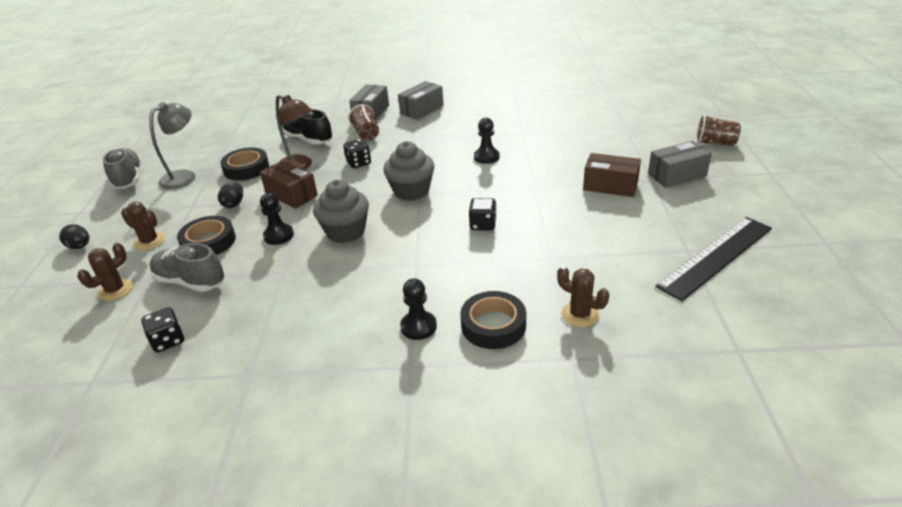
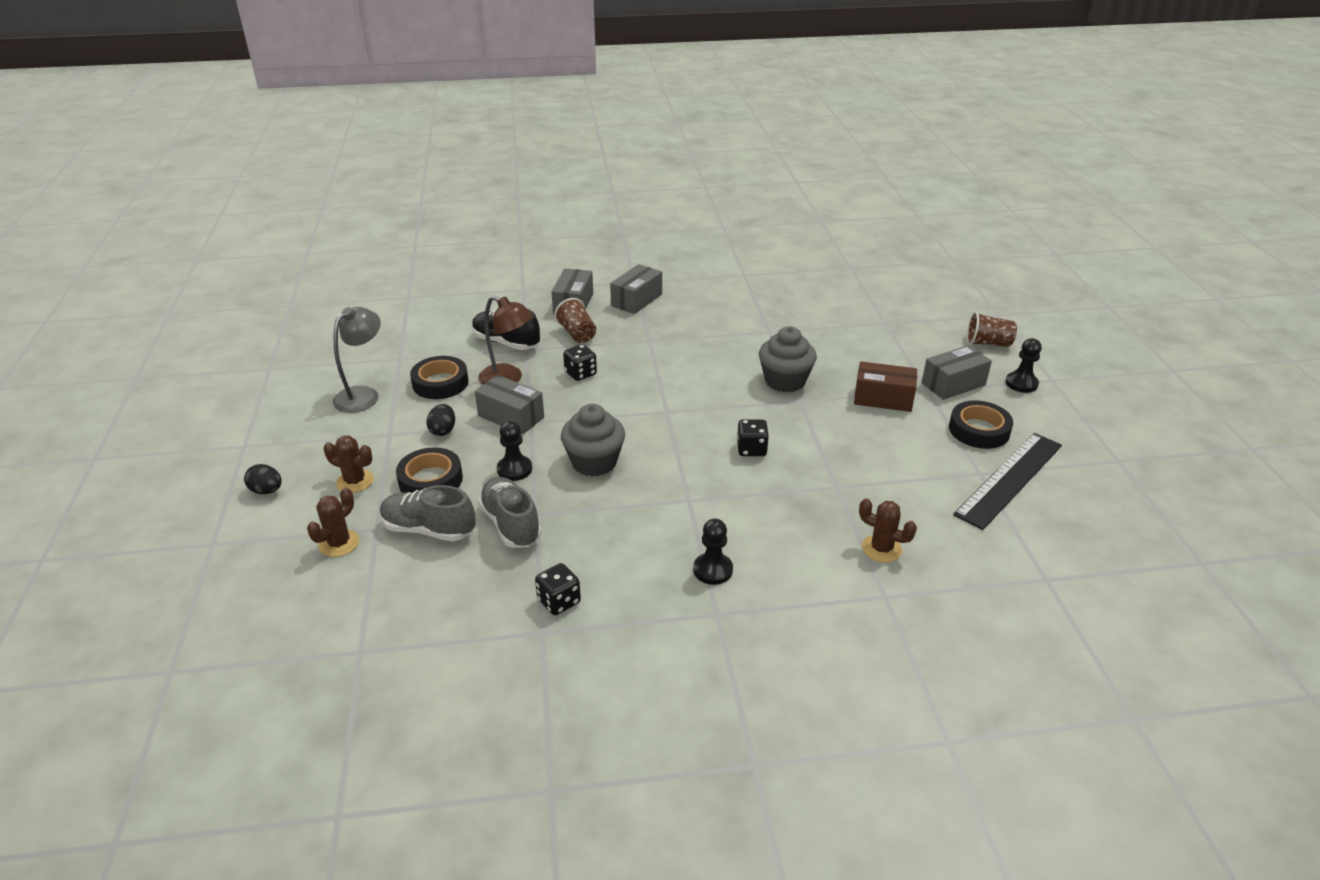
camera: 10 degrees left, 0 degrees up
grey shoe [103,148,142,189] -> grey shoe moved to [478,477,542,548]
black dice [142,307,184,353] -> black dice moved to [535,563,581,615]
brown box [260,160,318,209] -> grey box [475,375,544,435]
grey cupcake [383,141,434,201] -> grey cupcake moved to [759,326,817,392]
black tape [460,291,526,349] -> black tape moved to [949,400,1013,449]
black pawn [474,118,500,164] -> black pawn moved to [1006,338,1042,393]

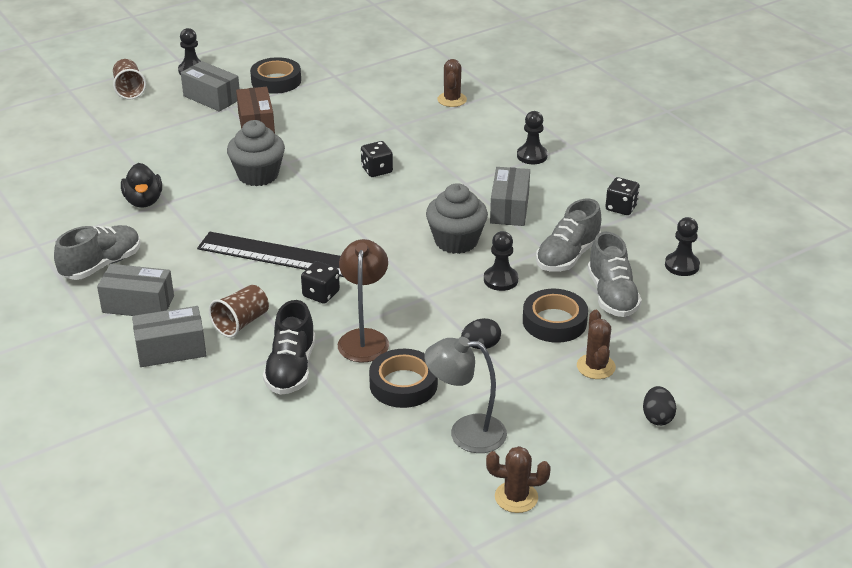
camera: 115 degrees left, 0 degrees up
brown cactus [307,488,359,557] -> brown cactus moved to [486,446,551,513]
grey box [475,375,544,435] -> grey box moved to [490,167,530,226]
black ruler [953,433,1062,530] -> black ruler moved to [197,232,343,277]
none -> grey shoe [54,225,141,280]
none -> black duck [121,163,162,207]
none -> black pawn [665,217,700,276]

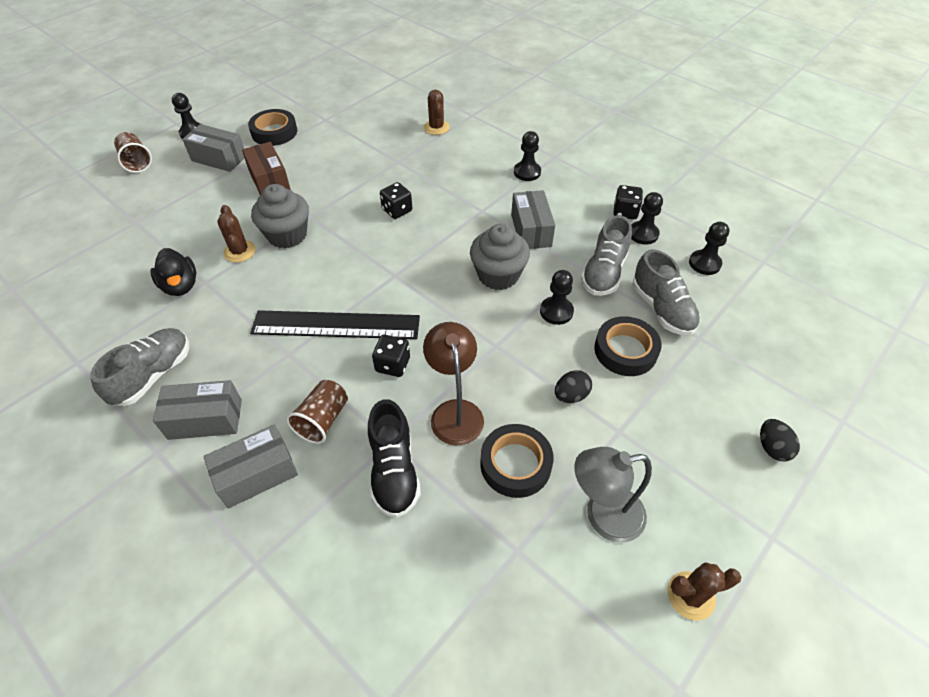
camera: 15 degrees left, 15 degrees up
brown cactus [577,310,616,379] -> brown cactus moved to [217,205,256,263]
none -> black pawn [631,192,663,245]

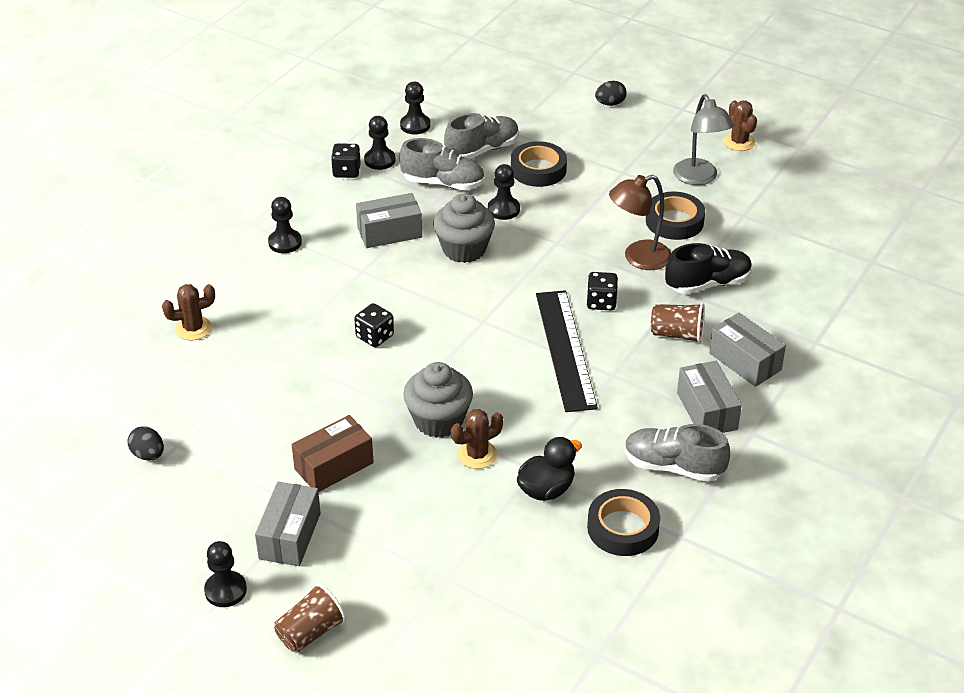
camera: 100 degrees left, 10 degrees down
black tape [248,109,297,146] -> black tape moved to [587,489,660,556]
black egg [555,370,592,403] -> black egg moved to [128,426,164,460]

